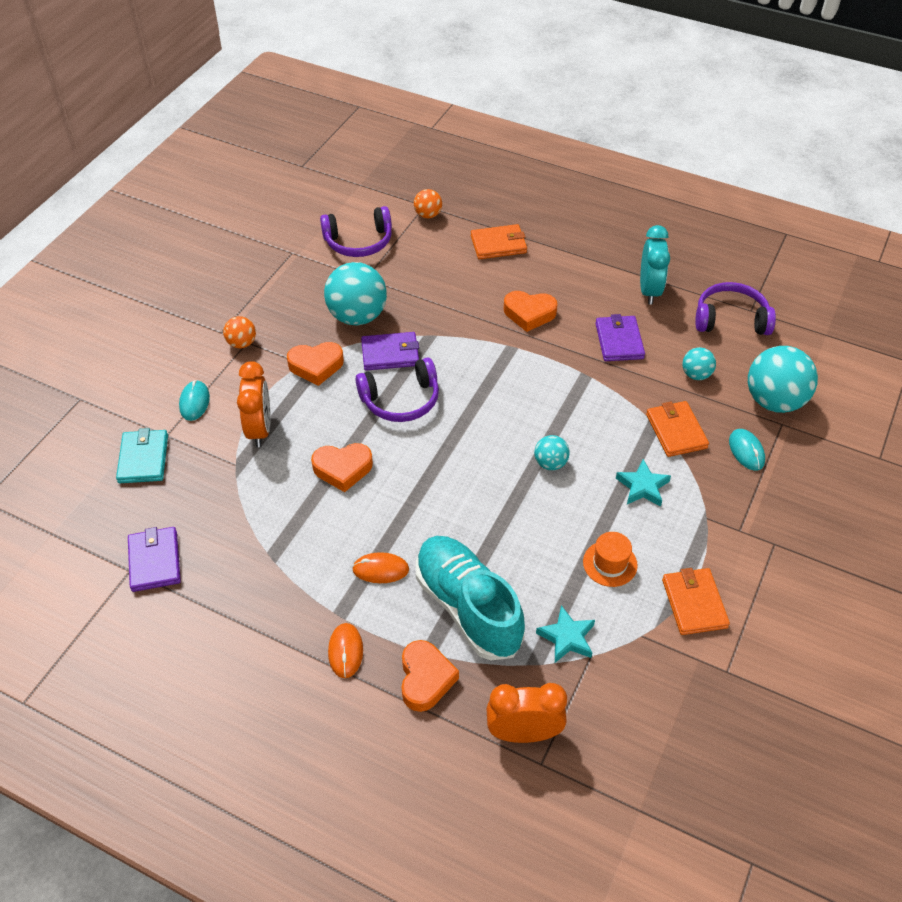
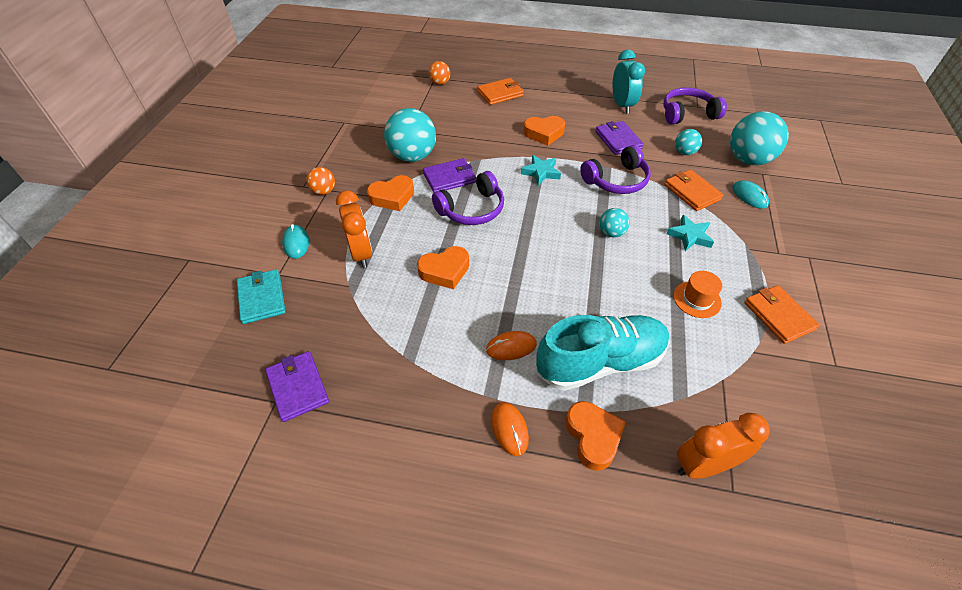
camera: 15 degrees left, 0 degrees up
purple headphones [320,206,392,257] -> purple headphones moved to [580,145,651,194]
turquoise shoe [416,536,525,660] -> turquoise shoe turned 120 degrees clockwise [536,315,670,391]
turquoise star [536,605,595,663] -> turquoise star moved to [521,155,561,186]

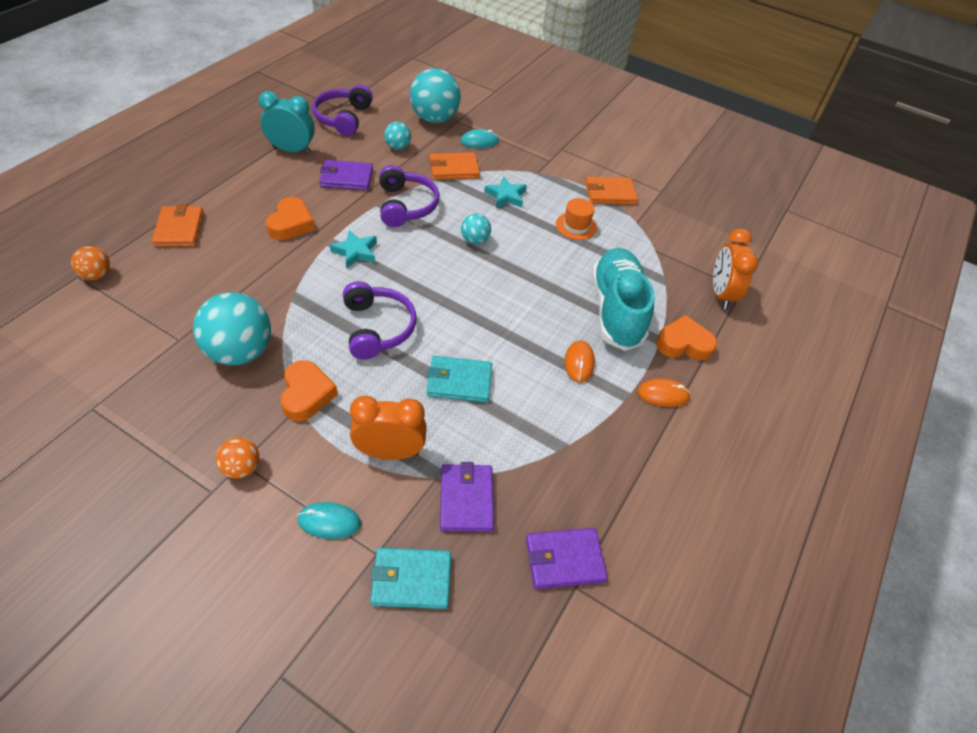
camera: 75 degrees left, 0 degrees up
orange heart [417,246,469,289] -> turquoise wallet [427,356,492,403]
purple wallet [423,158,476,193] -> purple wallet moved to [440,462,494,532]

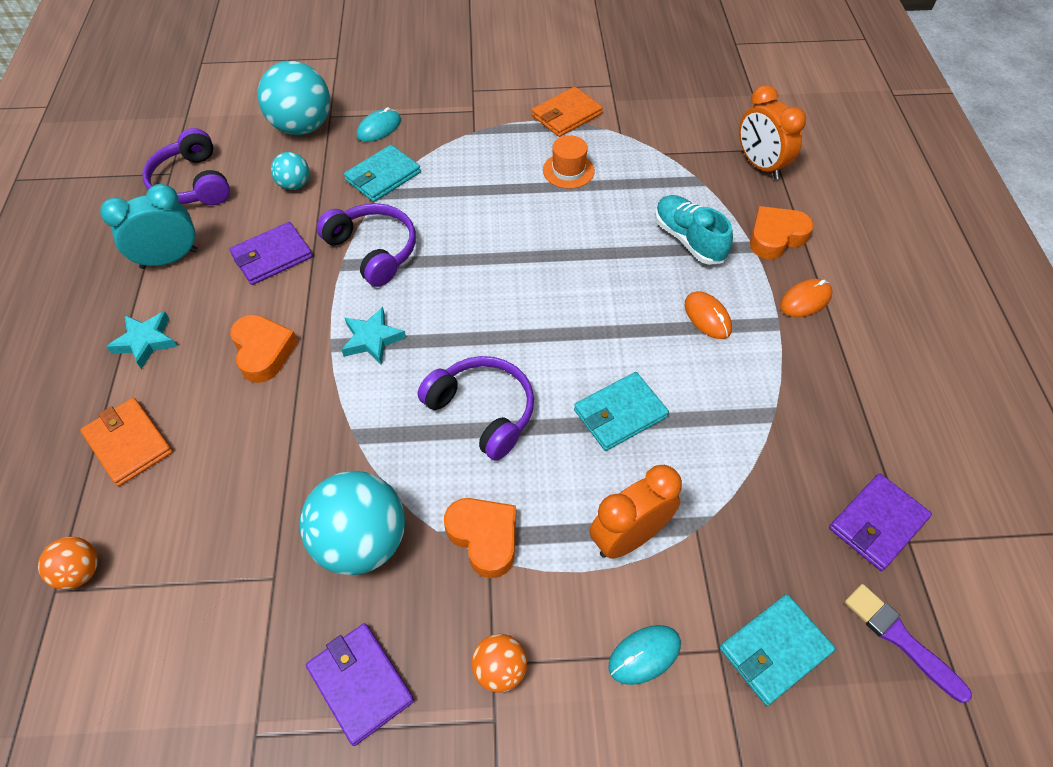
camera: 30 degrees left, 5 degrees up
orange wallet [429,152,480,180] -> turquoise wallet [344,145,421,202]
purple wallet [440,462,494,532] -> purple wallet moved to [306,623,414,746]
turquoise ball [461,214,491,244] -> none
turquoise star [484,176,527,208] -> turquoise star moved to [106,311,178,369]
turquoise shoe [592,248,654,351] -> turquoise shoe [655,195,733,265], size x0.63
none -> purple brush [845,584,972,703]

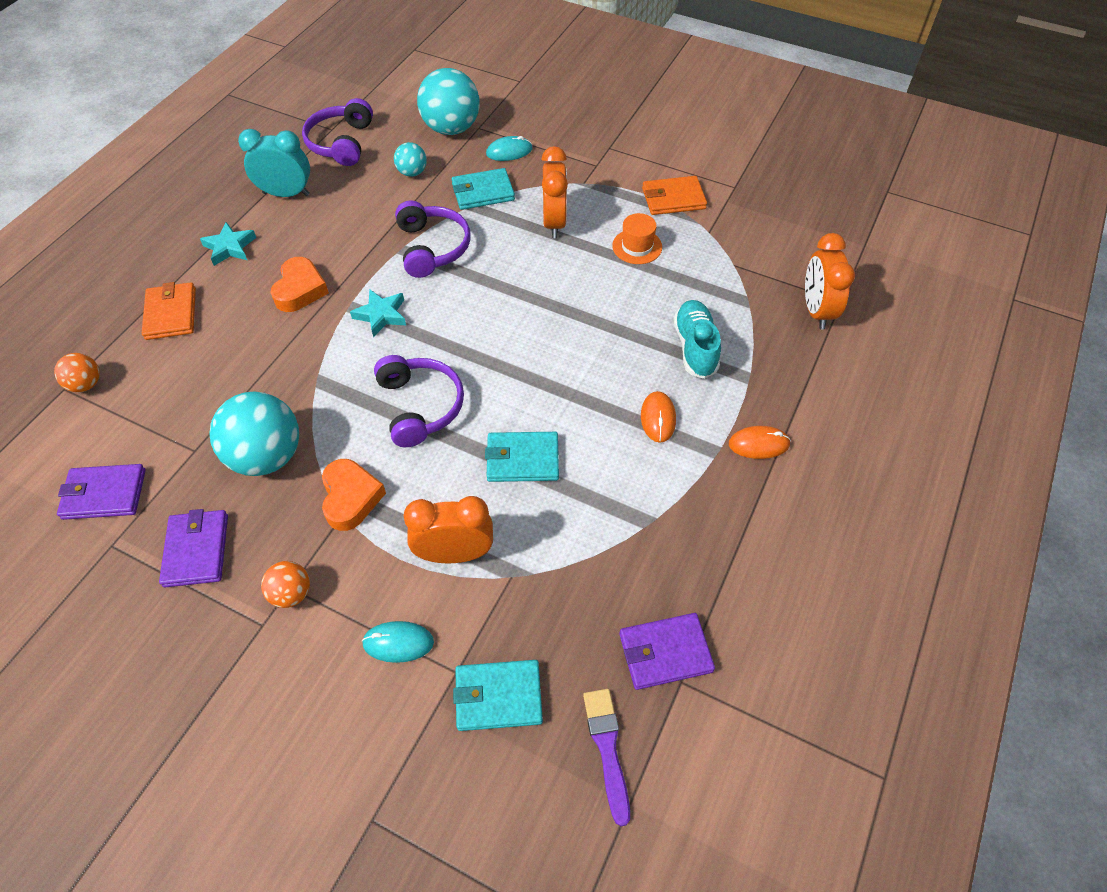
camera: 30 degrees right, 0 degrees up
purple wallet [229,222,313,285] -> purple wallet moved to [57,464,146,520]
orange heart [750,206,814,259] -> none
none -> orange clock [541,146,568,238]

